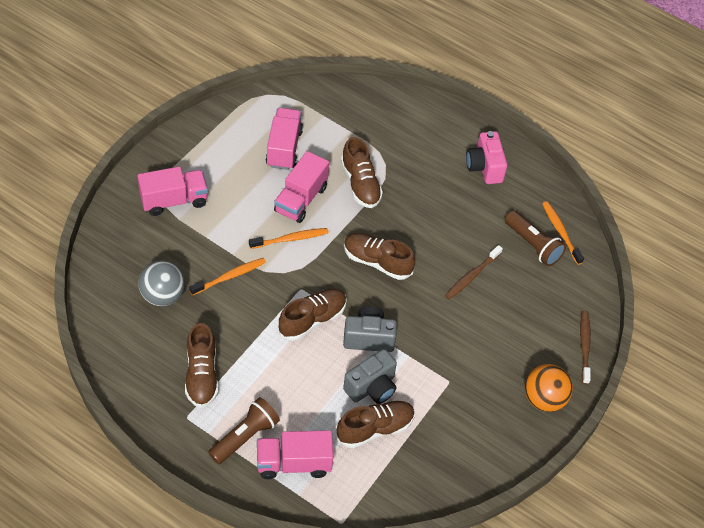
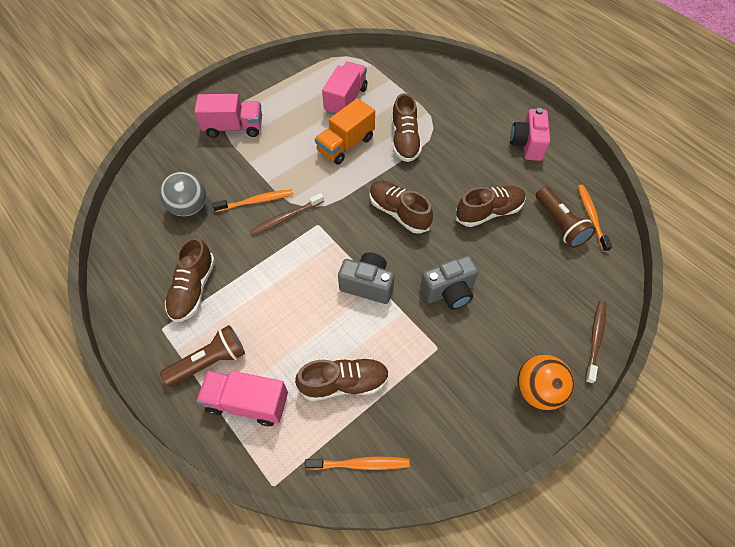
camera: 20 degrees right, 5 degrees up
orange toothbrush [249,228,328,249] -> orange toothbrush moved to [305,456,410,470]
pink truck [274,151,329,223] -> orange truck [315,98,375,165]
brown shoe [278,289,347,340] -> brown shoe moved to [456,186,526,227]
grey camera [343,349,397,404] -> grey camera moved to [420,255,479,309]
brown toothbrush [445,245,503,299] -> brown toothbrush moved to [250,193,324,236]

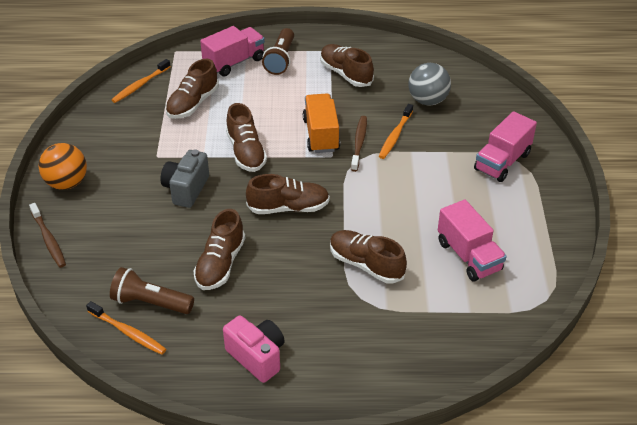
camera: 130 degrees right, 15 degrees down
orange truck [315,98,375,165] -> orange truck moved to [303,93,340,153]
grey camera [338,252,395,304] -> brown shoe [226,103,267,172]

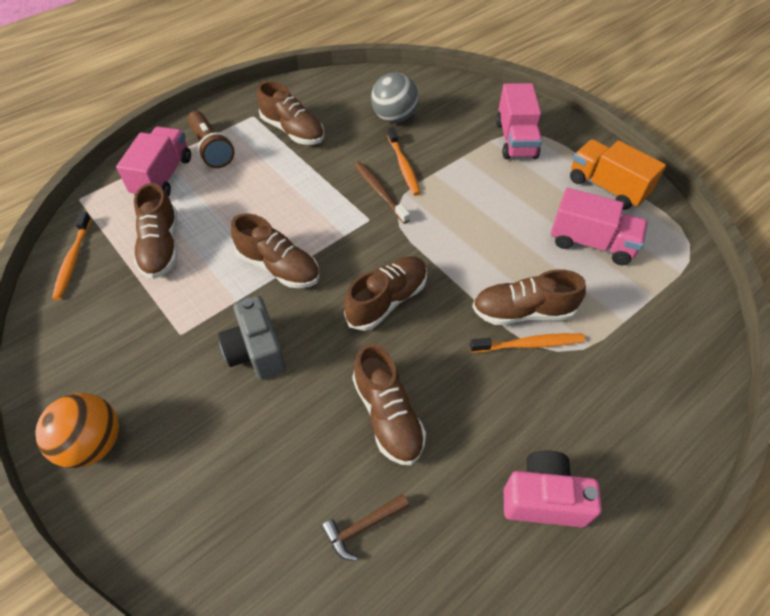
camera: 40 degrees left, 10 degrees up
brown toothbrush [29,203,66,268] -> none
orange toothbrush [86,301,166,355] -> orange toothbrush moved to [470,333,585,353]
brown flashlight [110,267,194,314] -> brown hammer [321,494,409,561]
orange truck [303,93,340,153] -> orange truck moved to [570,139,666,210]
brown shoe [320,44,374,87] -> brown shoe turned 150 degrees counterclockwise [257,81,324,145]

